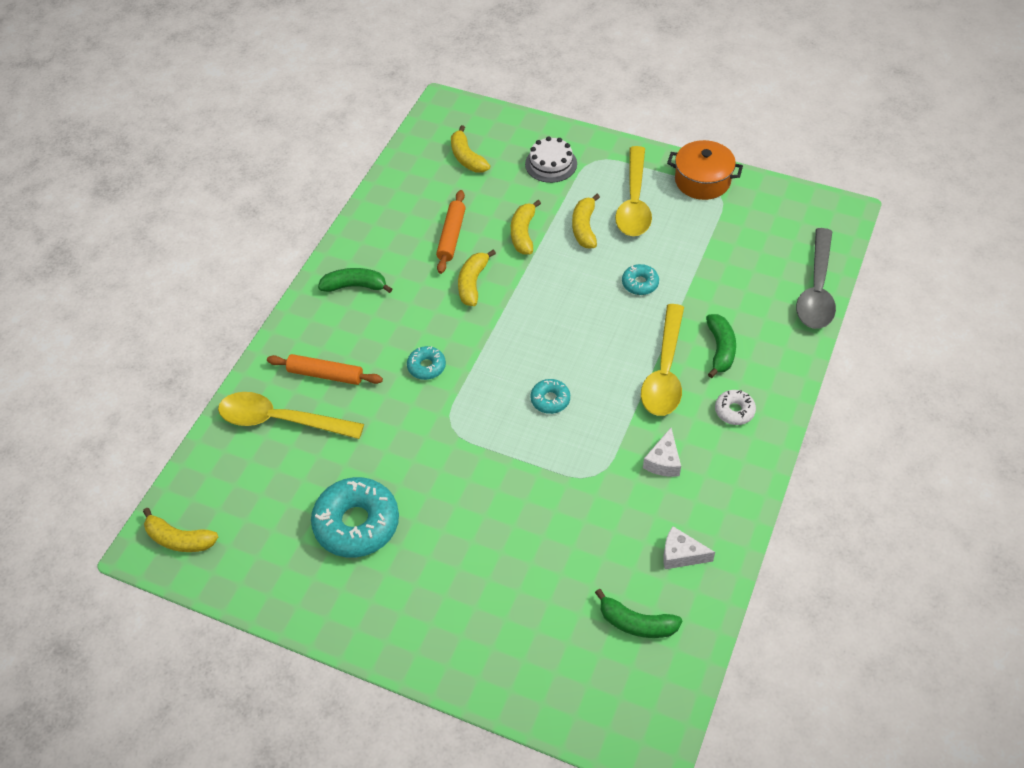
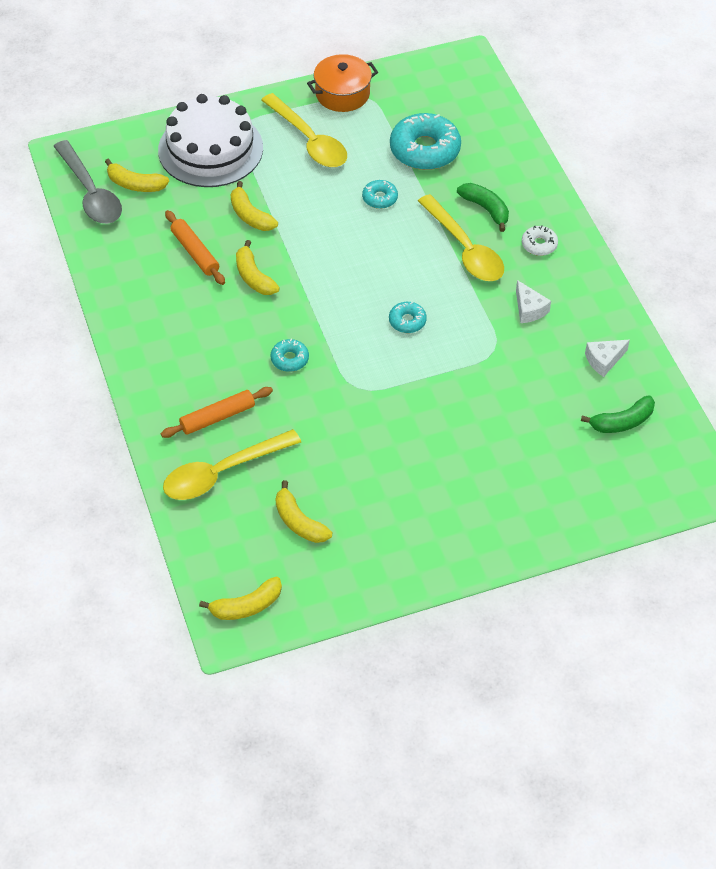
camera: 45 degrees left, 0 degrees up
turquoise donut [311,477,399,558] -> turquoise donut moved to [390,113,461,170]
green banana [318,268,392,293] -> none
white cake [525,136,577,183] -> white cake [158,94,263,187], size x1.97
yellow banana [572,194,600,248] -> yellow banana moved to [275,480,332,543]
grey spoon [796,228,836,329] -> grey spoon moved to [53,140,122,224]

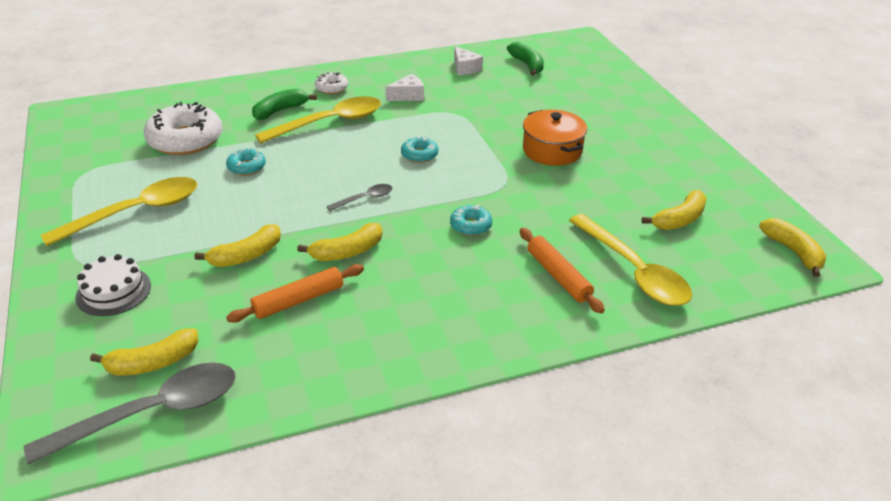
camera: 90 degrees left, 15 degrees down
yellow banana [105,159,169,192] -> yellow banana turned 45 degrees clockwise [90,328,198,375]
white cake [158,94,263,187] -> white cake [75,254,151,316], size x0.51
orange pot [307,54,378,112] -> orange pot moved to [523,110,587,166]
turquoise donut [390,113,461,170] -> white donut [144,102,223,155]
none -> grey spoon [326,184,392,211]

